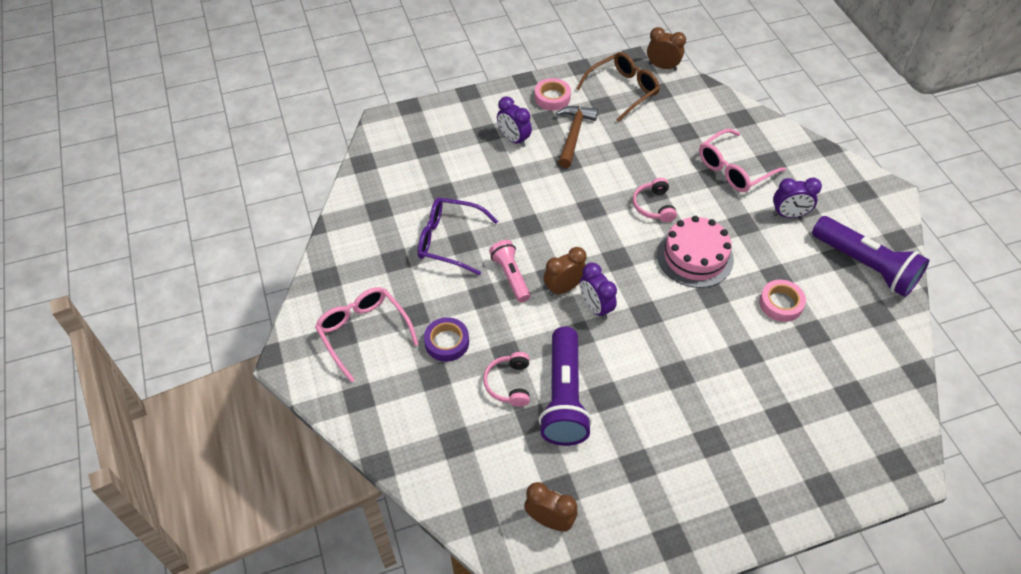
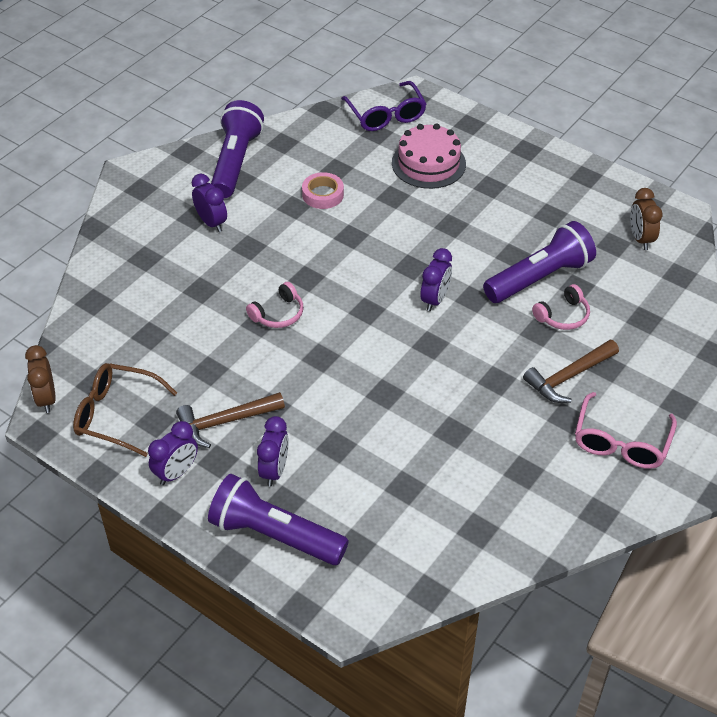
camera: 125 degrees left, 5 degrees down
purple glasses [418,197,498,275] -> purple glasses moved to [341,81,426,131]
purple tape [424,317,469,362] -> brown hammer [523,340,619,403]
pink flashlight [489,240,530,302] -> none
pink tape [535,78,571,110] -> purple clock [148,421,198,485]
brown clock [543,247,587,296] -> none
pink cake [657,216,734,288] -> pink cake moved to [392,123,466,189]
pink glasses [699,128,786,192] -> none
none -> purple flashlight [208,474,349,565]

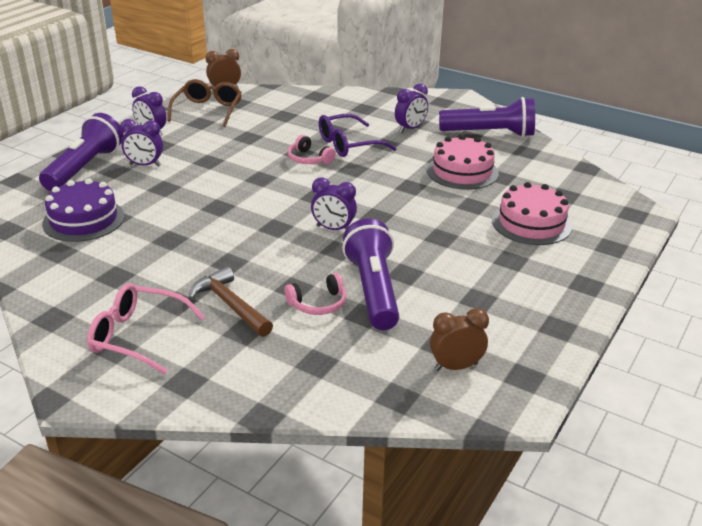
camera: 85 degrees right, 15 degrees down
brown hammer [176,392,285,448] -> none
pink tape [302,172,344,209] -> pink cake [427,135,499,190]
purple glasses [341,81,426,131] -> purple glasses moved to [319,114,397,157]
purple flashlight [483,221,596,303] -> purple flashlight turned 150 degrees counterclockwise [342,218,399,330]
pink headphones [532,284,590,330] -> pink headphones turned 75 degrees counterclockwise [285,273,346,315]
none -> purple cake [42,178,124,242]

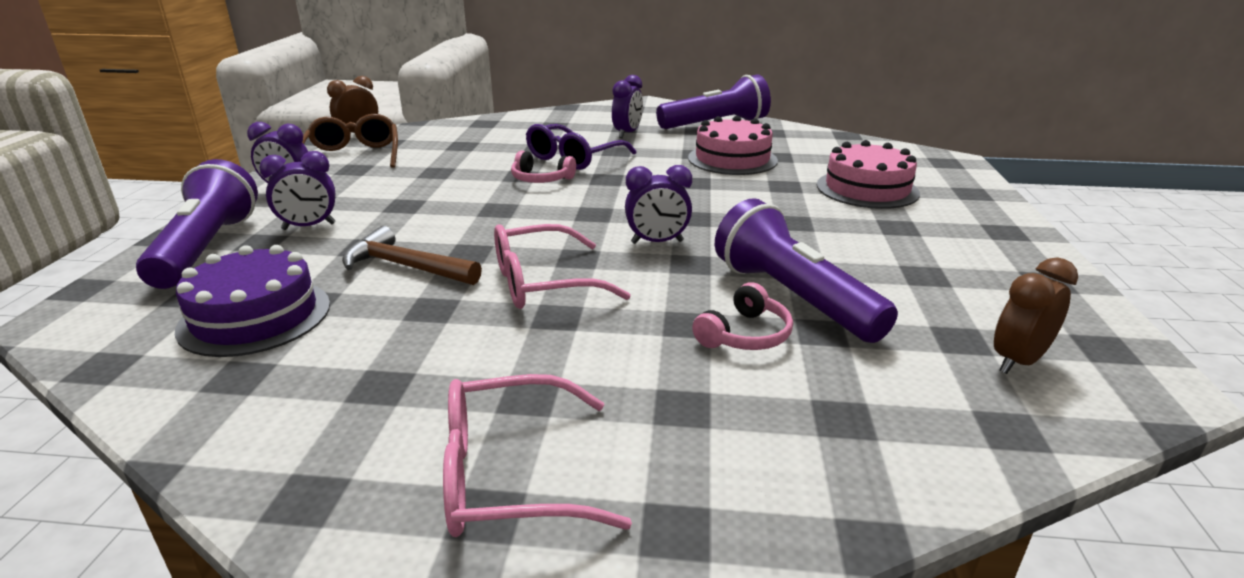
camera: 25 degrees left, 5 degrees down
brown hammer [189,266,273,337] -> brown hammer moved to [342,226,482,285]
none -> pink glasses [494,224,631,309]

